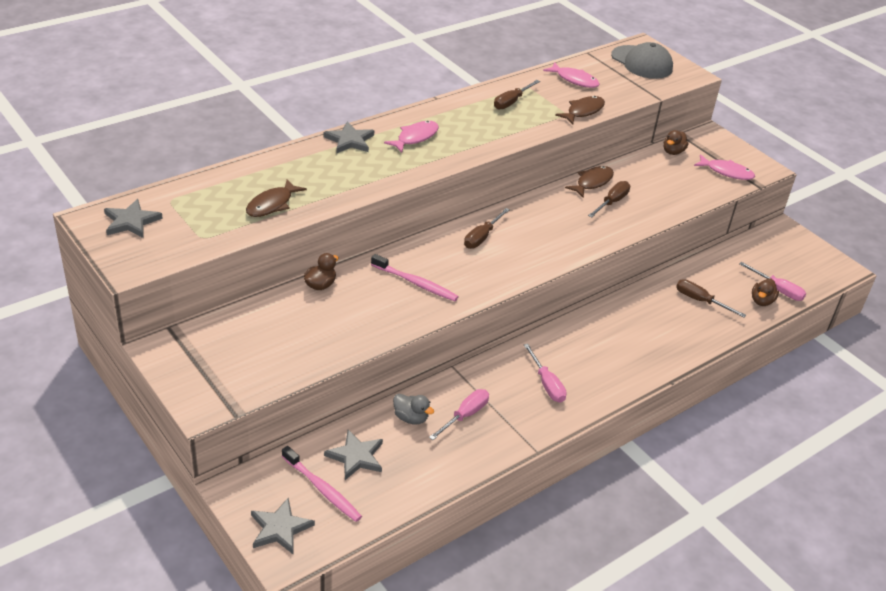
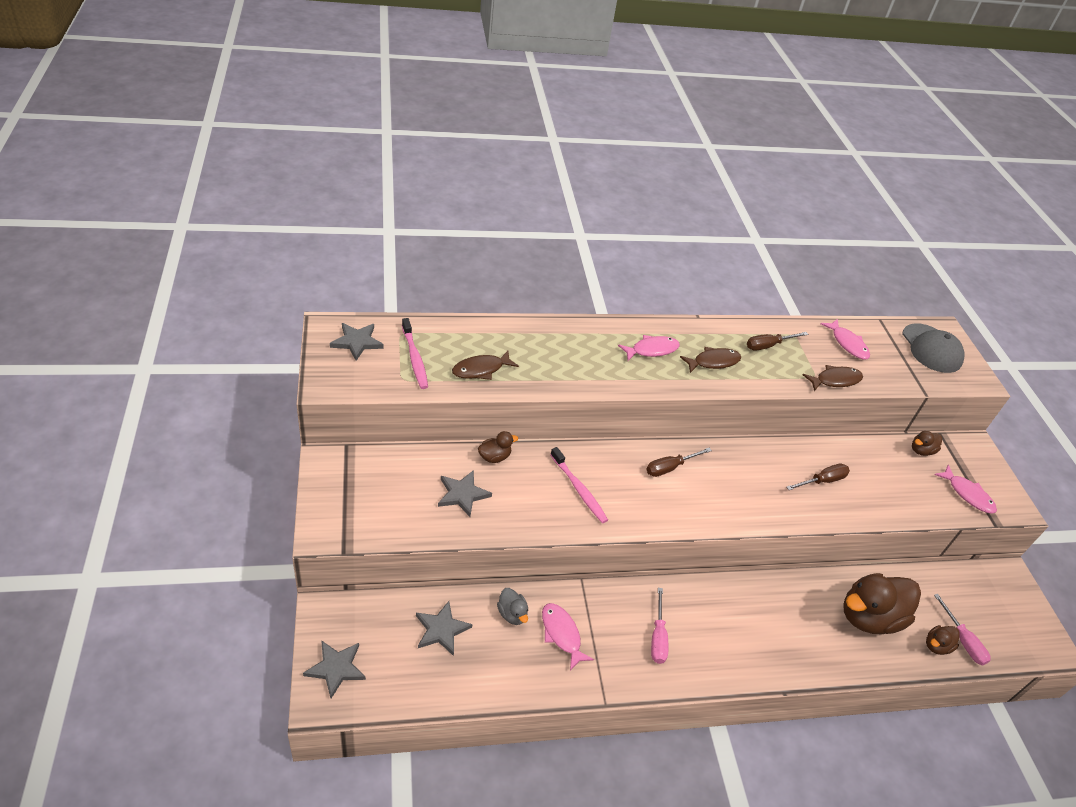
camera: 25 degrees right, 5 degrees up
pink toothbrush [282,446,362,522] -> pink toothbrush moved to [402,318,428,389]
grey star [324,122,374,153] -> grey star moved to [438,470,492,517]
pink screwdriver [429,389,489,440] -> pink fish [542,603,594,670]
brown fish [565,166,614,198] -> brown fish moved to [680,347,741,373]
brown screwdriver [676,279,746,318] -> brown duck [843,573,921,634]

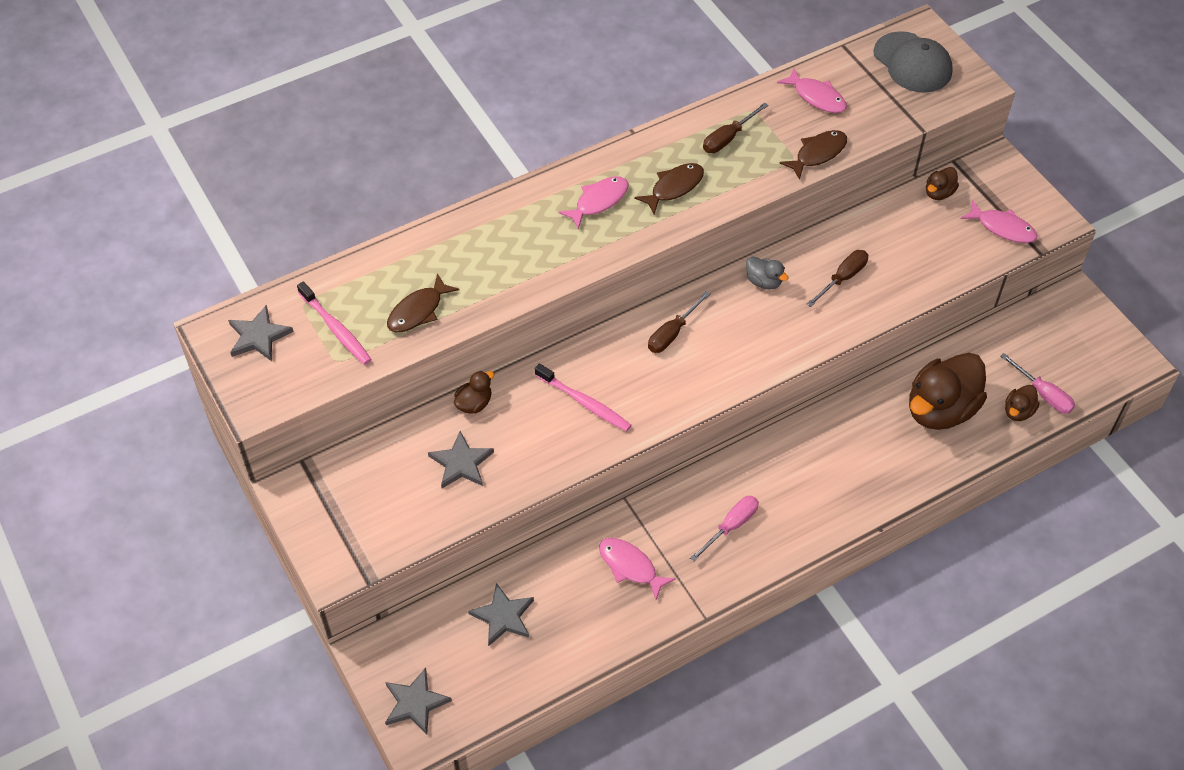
camera: 15 degrees left, 10 degrees up
grey duck [497,588,528,625] -> grey duck moved to [746,256,789,290]
pink screwdriver [651,588,668,664] -> pink screwdriver turned 120 degrees counterclockwise [690,496,759,562]

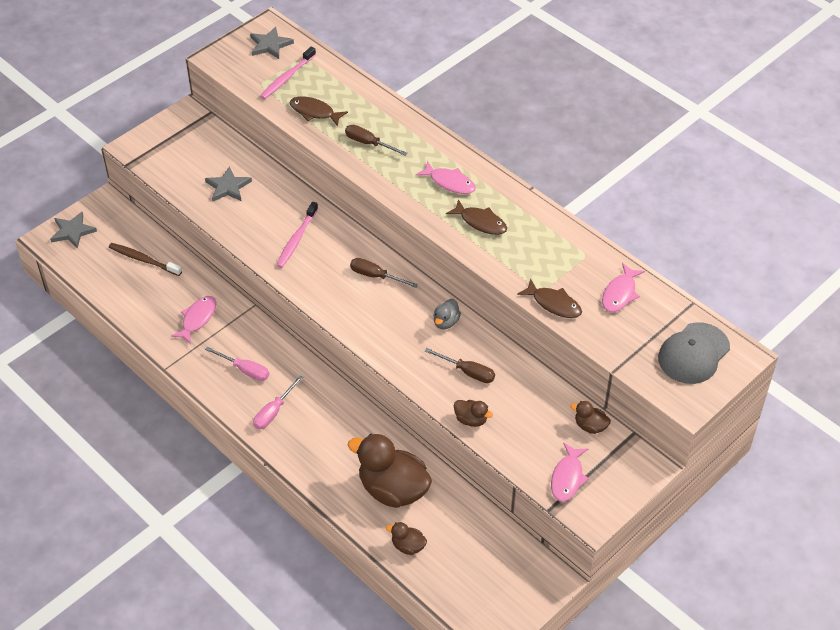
camera: 75 degrees right, 5 degrees down
brown duck [454,371,494,413] -> brown duck moved to [454,400,493,427]
grey star [468,583,534,646] -> brown toothbrush [109,243,182,276]
brown screwdriver [703,103,769,153] -> brown screwdriver moved to [345,125,408,156]
pink screwdriver [1000,353,1075,414] -> pink screwdriver moved to [253,375,303,429]

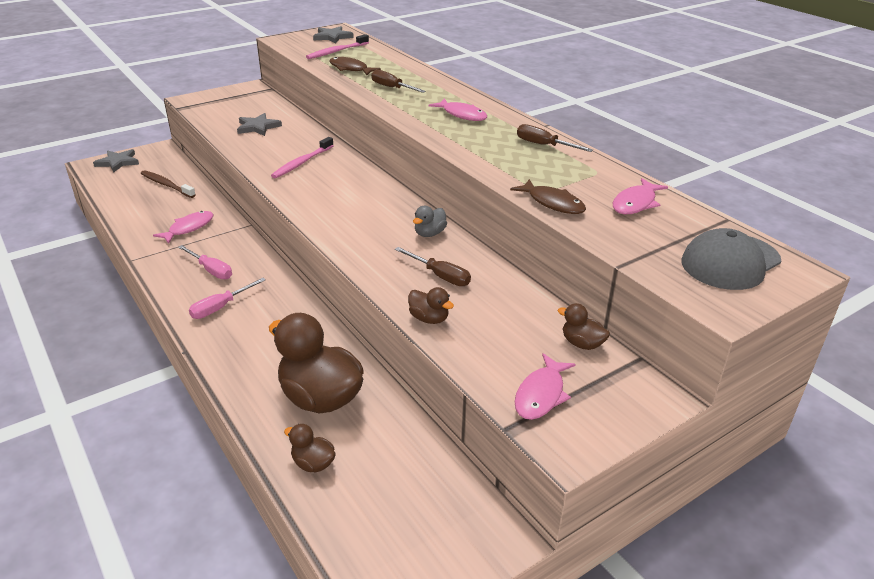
camera: 10 degrees right, 15 degrees down
brown screwdriver [350,258,418,288] -> brown screwdriver moved to [517,124,593,152]
brown fish [446,199,507,235] -> none

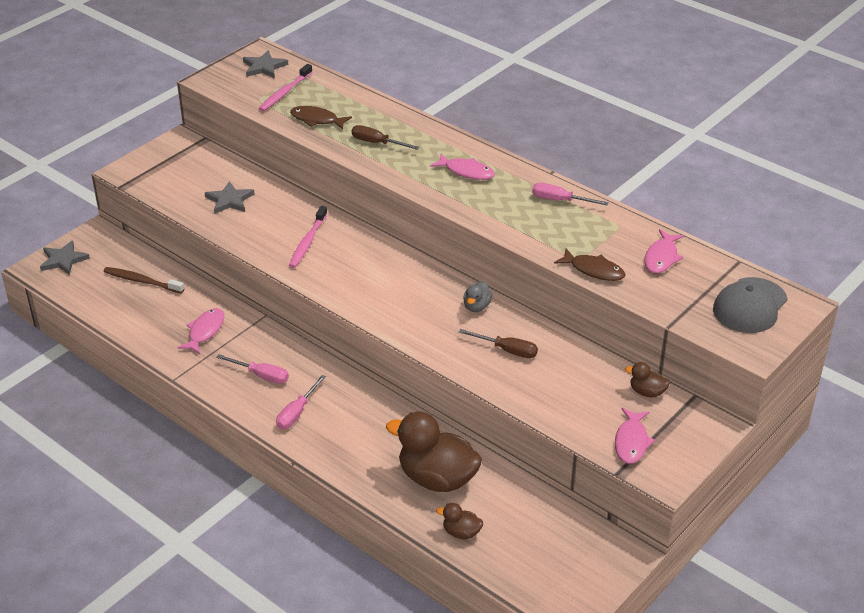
camera: 15 degrees left, 5 degrees up
brown duck [408,287,454,324] -> none
brown screwdriver [517,124,593,152] -> pink screwdriver [532,183,609,206]

